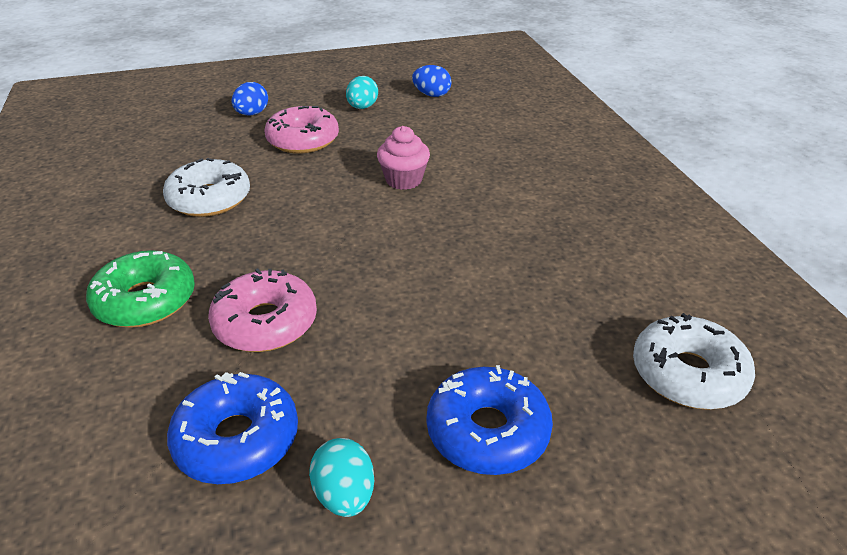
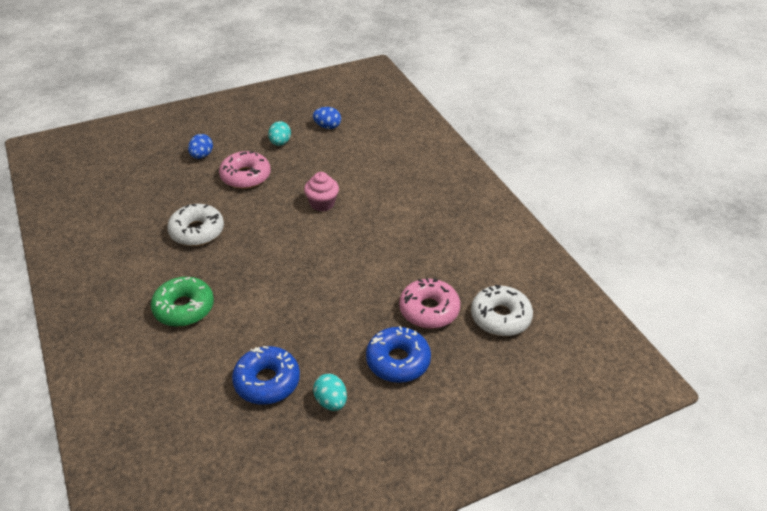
camera: 10 degrees left, 5 degrees up
pink donut [208,268,317,352] -> pink donut moved to [399,278,460,329]

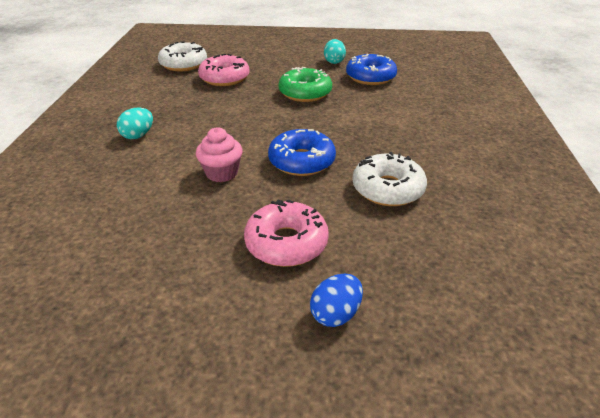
camera: 150 degrees left, 5 degrees down
green donut [151,277,214,327] -> green donut moved to [279,67,332,102]
turquoise egg [268,121,291,146] -> turquoise egg moved to [117,107,153,139]
blue egg [313,107,341,129] -> none
blue donut [366,326,431,383] -> blue donut moved to [268,129,336,176]

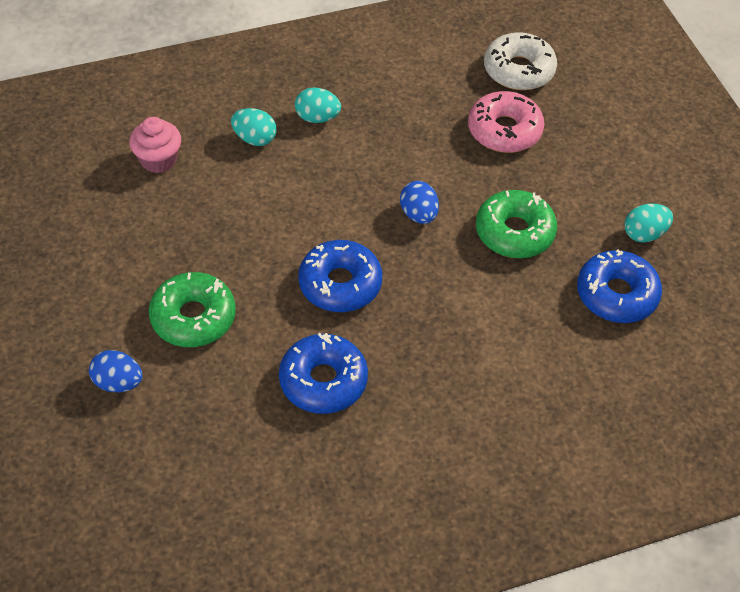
camera: 65 degrees right, 15 degrees up
pink cupcake [196,127,243,182] -> pink cupcake moved to [129,117,181,173]
pink donut [244,200,329,267] -> green donut [149,272,236,347]
white donut [352,152,427,206] -> blue donut [279,333,368,414]
none -> turquoise egg [231,108,276,146]
none -> blue egg [400,181,439,224]

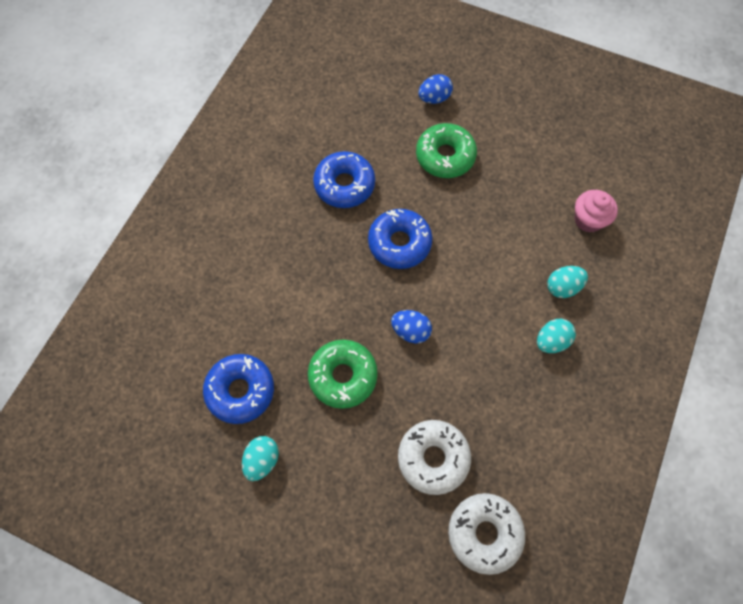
camera: 135 degrees right, 15 degrees up
pink donut [468,91,544,153] -> white donut [398,420,471,495]

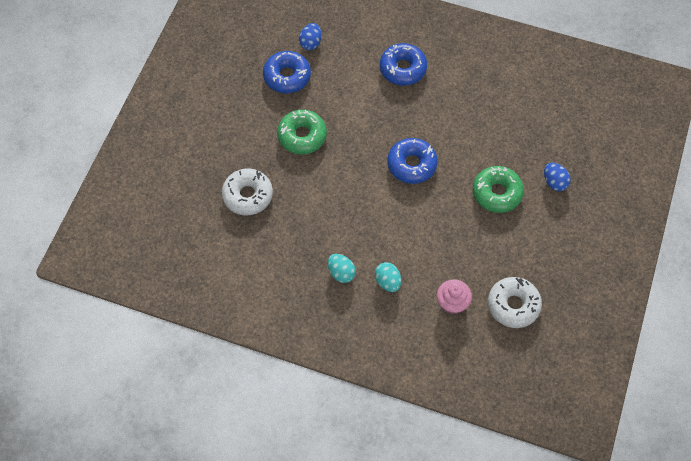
camera: 85 degrees right, 5 degrees down
turquoise egg [242,436,279,481] -> none
blue donut [313,151,375,208] -> blue donut moved to [380,43,427,86]
blue egg [391,310,432,343] -> blue egg moved to [299,23,321,50]
white donut [448,493,525,575] -> white donut moved to [488,277,542,328]

